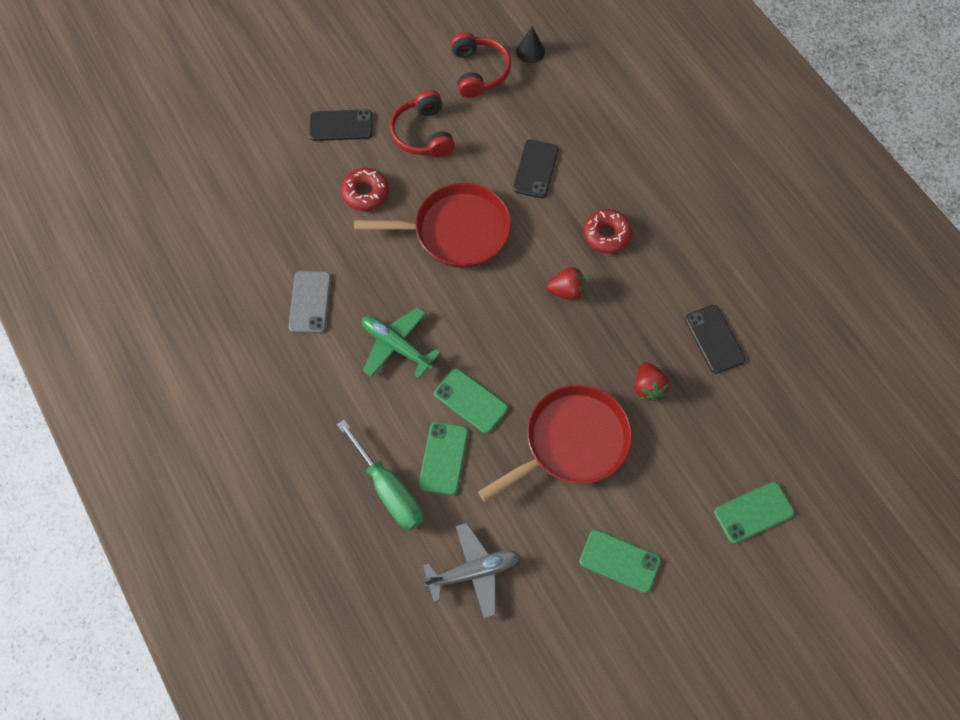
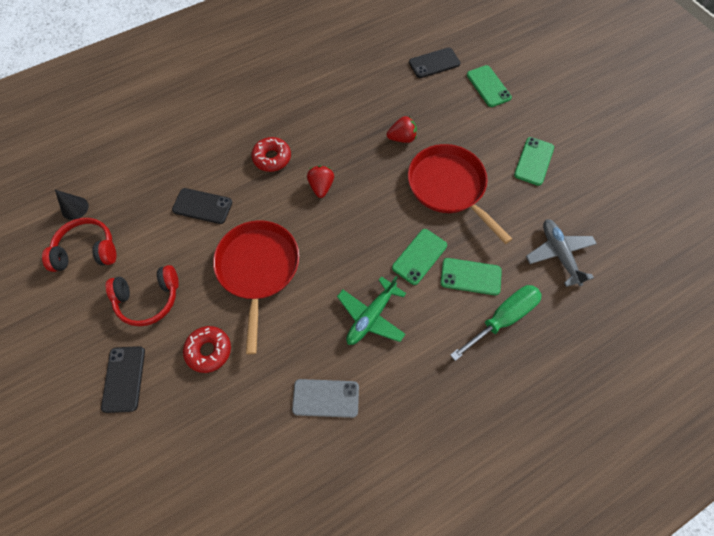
camera: 90 degrees left, 0 degrees up
black phone [685,305,746,374] -> black phone moved to [409,47,460,78]

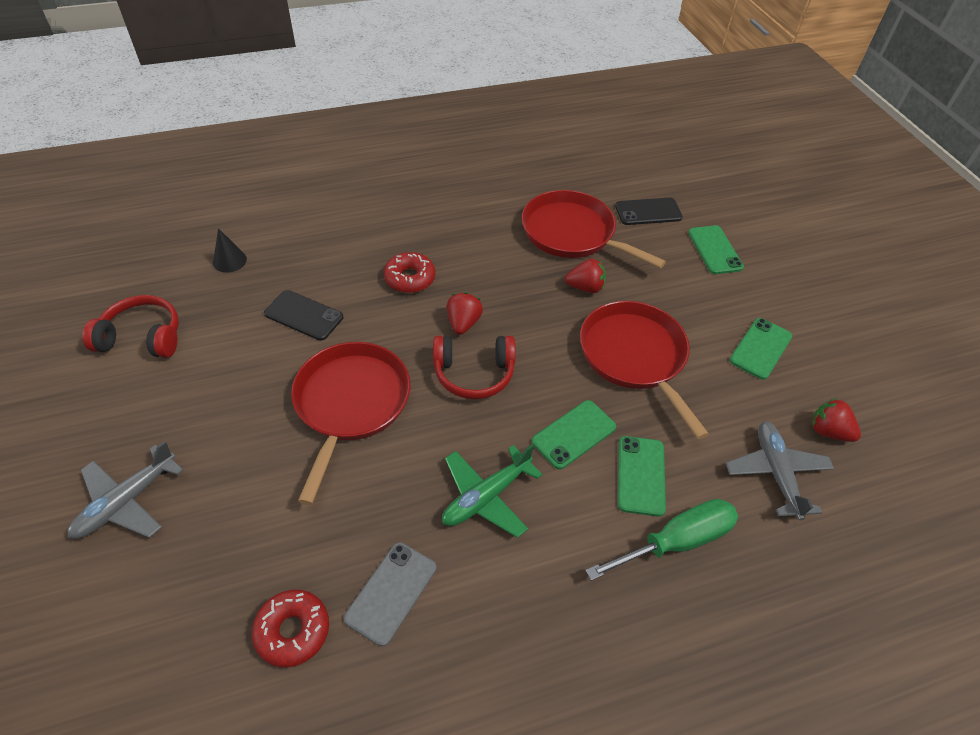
camera: 10 degrees right, 15 degrees down
black cone [55,190,89,220] -> black cone moved to [213,228,247,273]
black phone [101,346,145,413] -> grey plane [68,441,183,539]
red headphones [106,265,179,326] -> red headphones moved to [433,336,516,399]
red donut [183,326,231,373] -> red donut moved to [252,590,329,667]
grey phone [292,379,359,418] -> grey phone turned 75 degrees counterclockwise [344,542,436,646]
green phone [441,258,502,295] -> green phone turned 75 degrees clockwise [618,436,666,517]
none -> red pan [522,190,666,269]
none -> red strawberry [812,398,861,442]

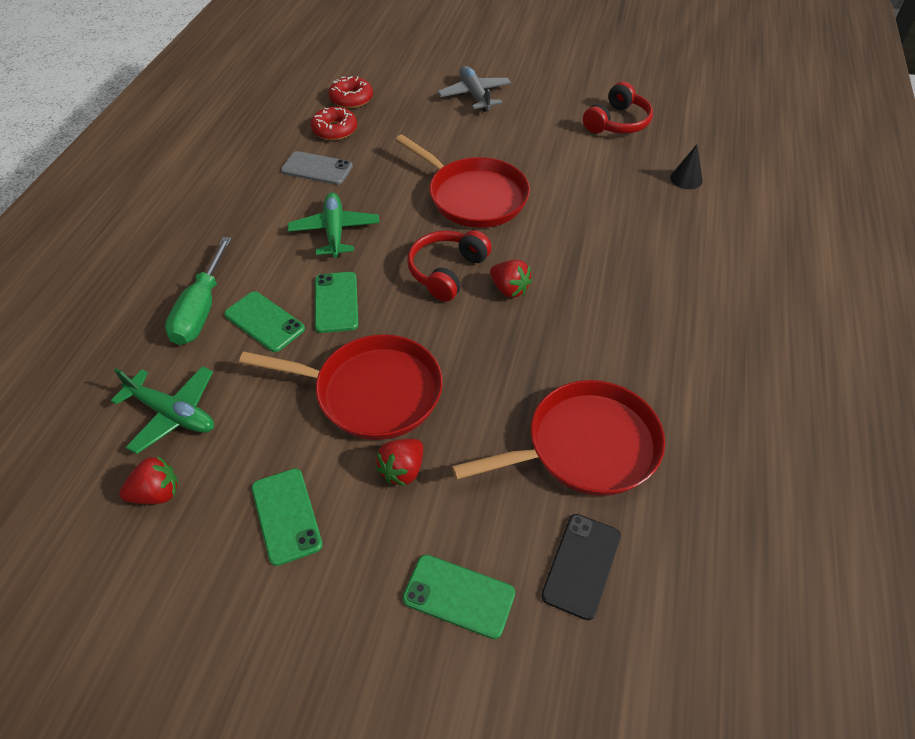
camera: 125 degrees right, 0 degrees up
black phone [264,290,343,341] -> none
grey phone [344,542,436,646] -> grey phone turned 45 degrees counterclockwise [281,151,353,185]
red donut [384,252,435,293] -> red donut moved to [329,76,373,108]
red strawberry [565,259,606,293] -> red strawberry moved to [376,439,423,486]
grey plane [726,421,834,521] -> green plane [111,366,214,454]

